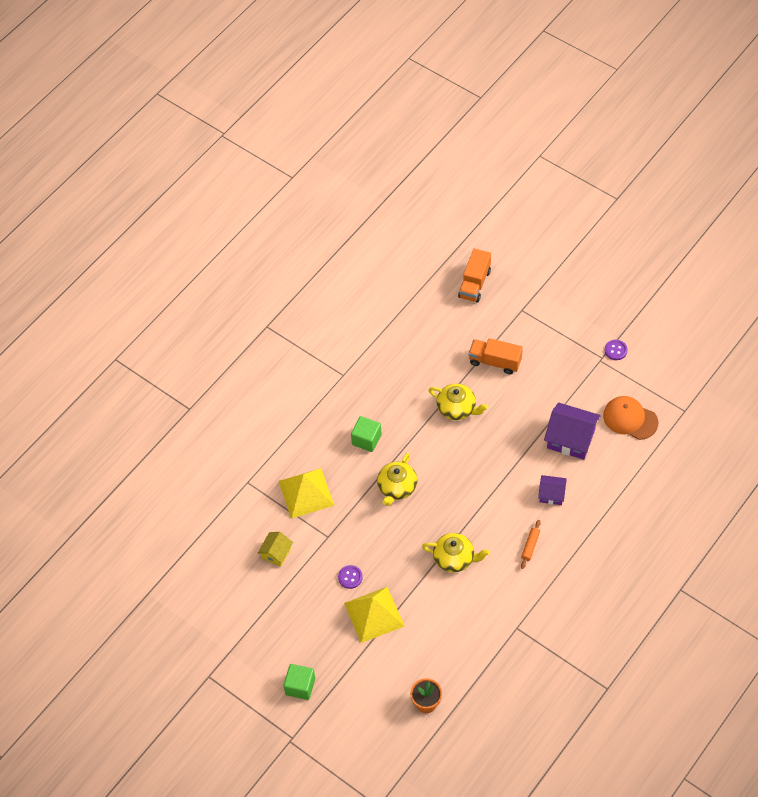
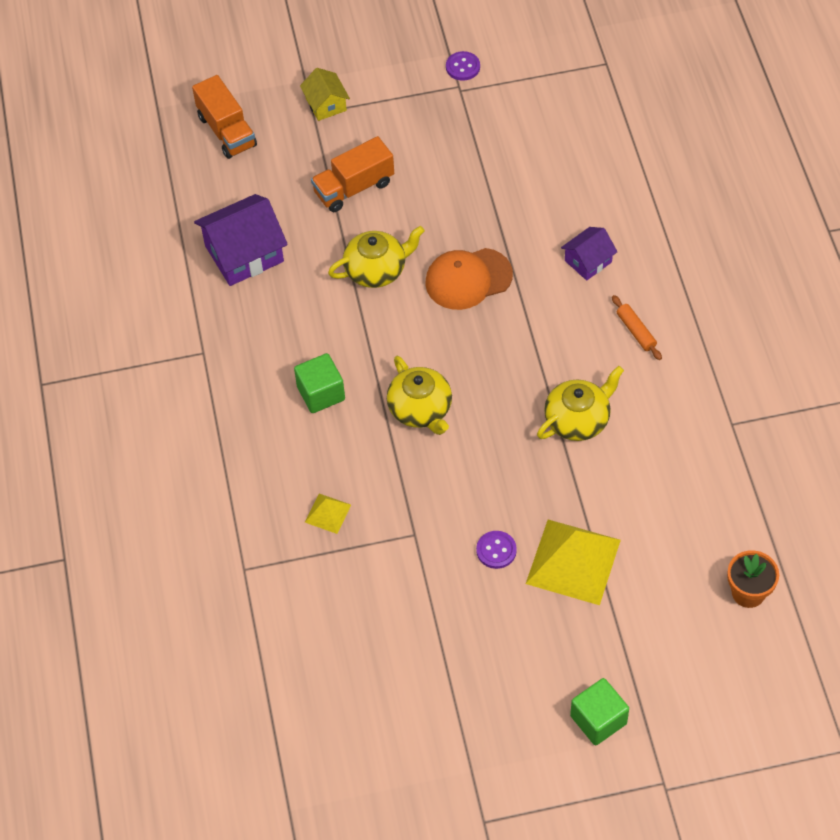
camera: 50 degrees left, 0 degrees up
yellow house [258,532,293,567] -> yellow house moved to [300,68,350,121]
yellow pyramid [279,468,334,519] -> yellow pyramid [305,493,351,534], size x0.47
purple house [544,403,601,460] -> purple house moved to [194,194,288,286]
orange cap [603,396,658,440] -> orange cap moved to [425,248,513,310]

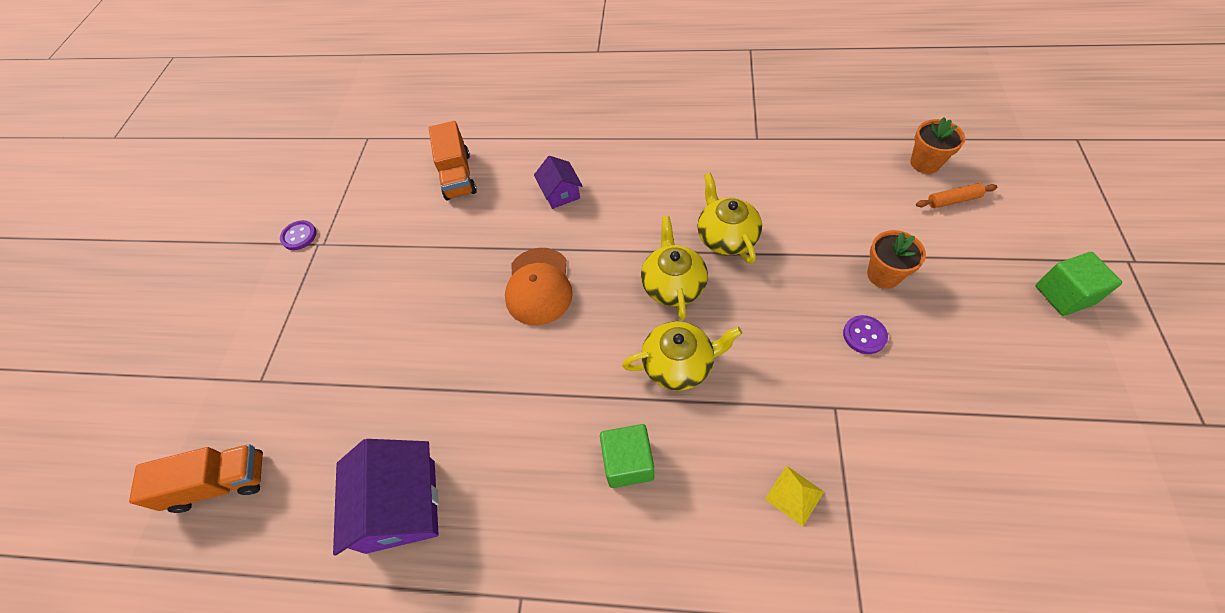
camera: 70 degrees left, 0 degrees up
yellow house [300,68,350,121] -> none
orange truck [311,136,394,212] -> orange truck moved to [429,121,477,201]
yellow teapot [328,226,425,288] -> yellow teapot moved to [641,216,708,320]
yellow pyramid [526,519,621,605] -> orange flower pot [867,230,926,289]
orange rolling pin [612,295,662,360] -> orange rolling pin moved to [916,183,997,208]

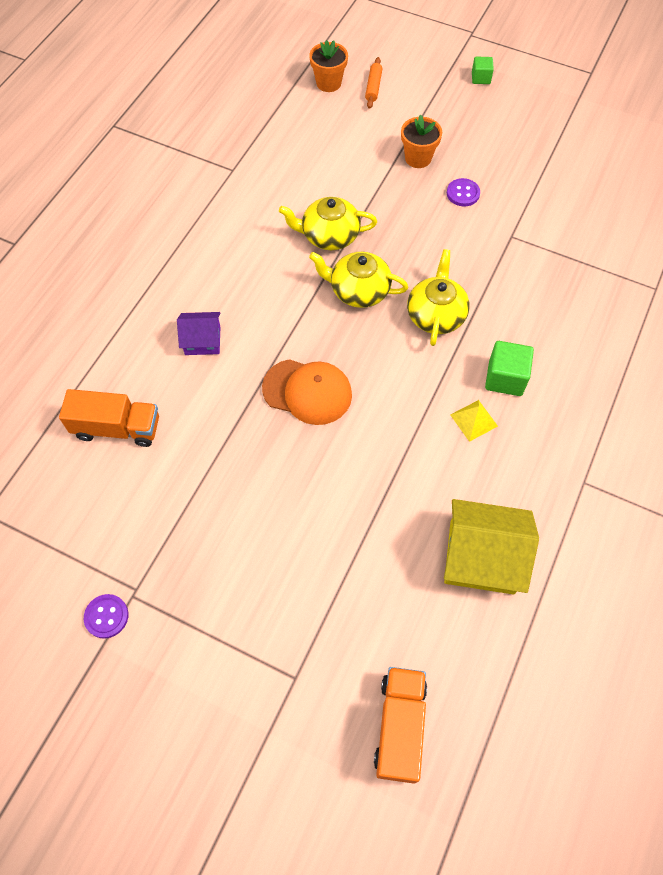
camera: 75 degrees left, 5 degrees up
purple house [333,439,439,555] -> yellow house [444,499,539,595]
yellow pyramid [765,466,824,527] -> yellow pyramid moved to [451,400,498,442]
green cube [1036,252,1122,316] -> green cube [472,57,494,84], size x0.61

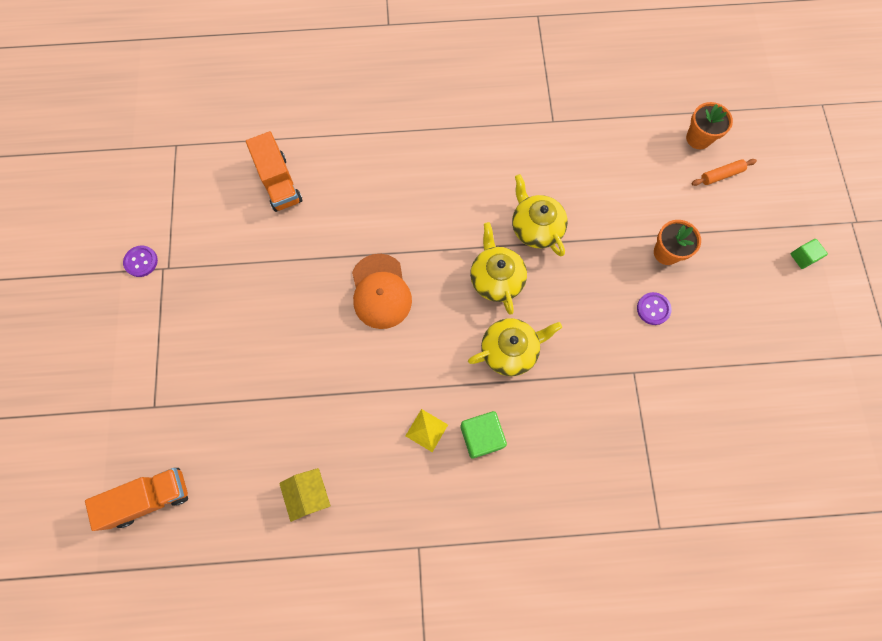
camera: 60 degrees right, 10 degrees up
purple house [177,312,220,355] -> none
yellow house [444,499,539,595] -> yellow house [279,468,330,522], size x0.57

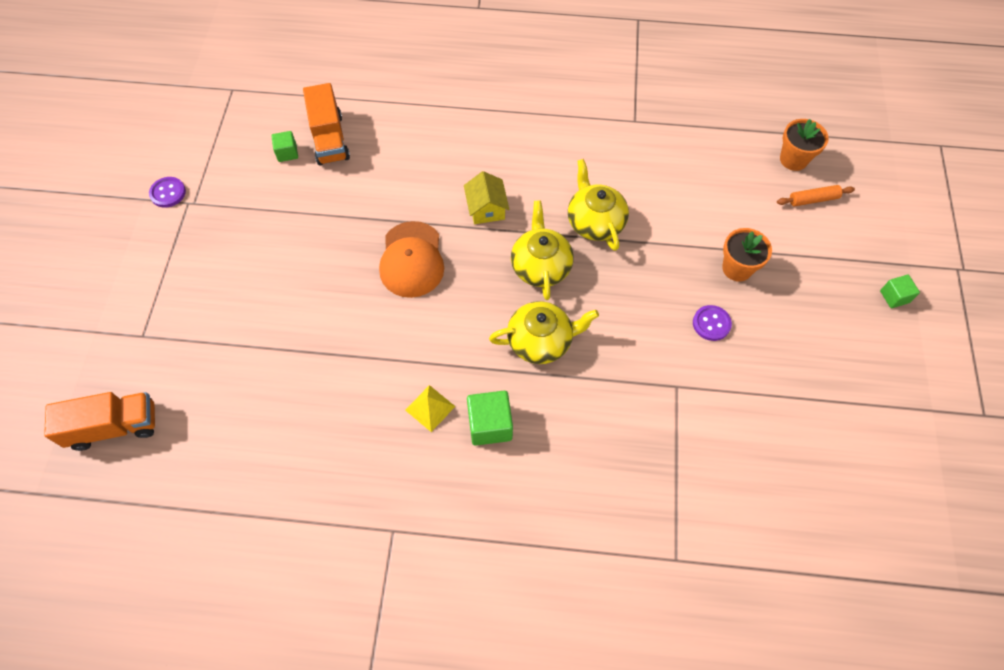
camera: 10 degrees right, 10 degrees down
yellow house [279,468,330,522] -> yellow house moved to [464,171,509,224]
none -> green cube [271,131,298,162]

